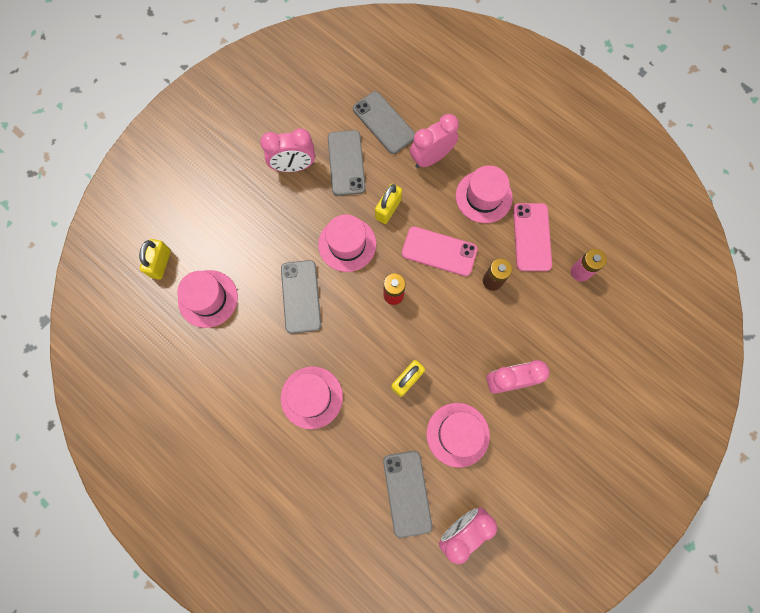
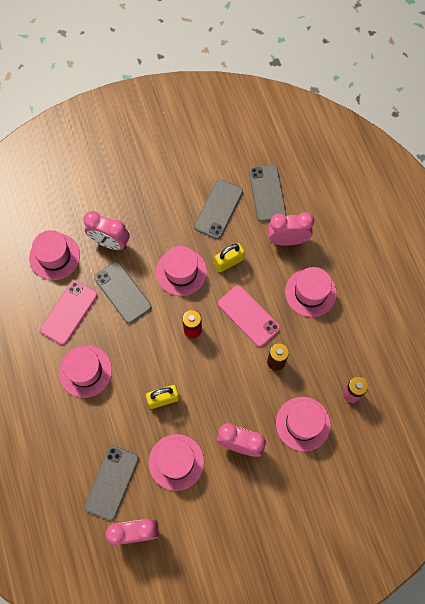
camera: 30 degrees right, 5 degrees down
yellow padlock [139,239,171,279] -> none
pink clock [260,128,315,172] -> pink clock moved to [83,211,129,250]
grey phone [281,260,321,334] -> grey phone turned 60 degrees counterclockwise [94,261,152,324]
pink phone [513,203,552,271] -> pink phone moved to [40,280,98,345]
none -> pink hat [276,397,331,451]

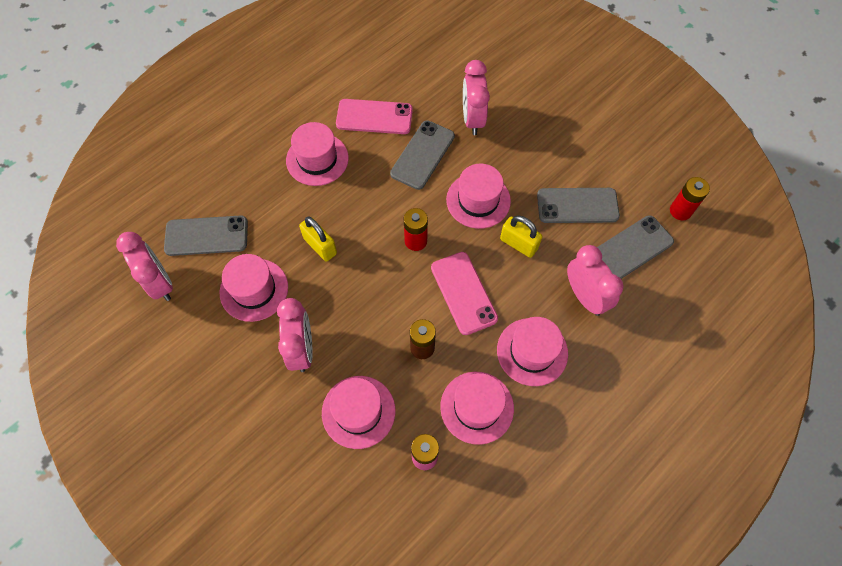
camera: 65 degrees right, 5 degrees down
pink hat [29,230,80,280] -> pink hat moved to [440,372,514,445]
pink phone [218,285,280,347] -> pink phone turned 45 degrees counterclockwise [431,252,498,335]
none -> red battery [670,177,710,221]

